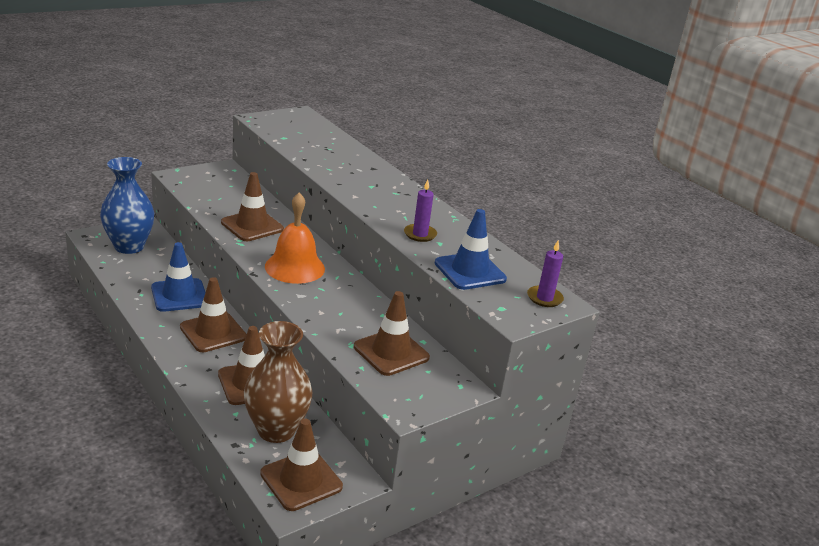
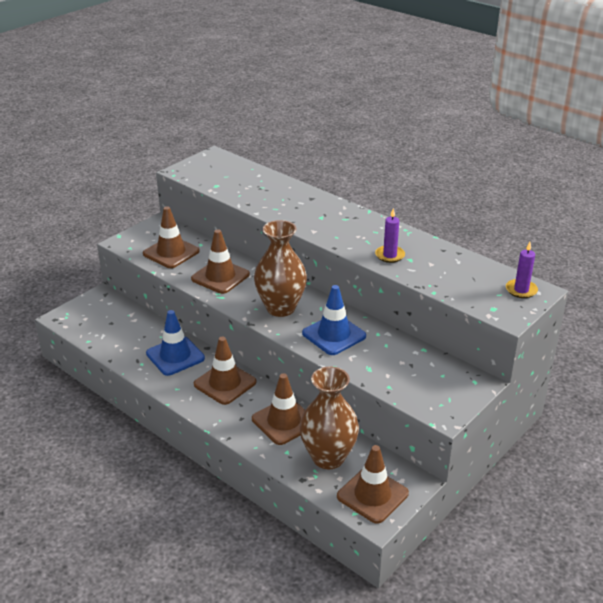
camera: 10 degrees left, 5 degrees up
blue vase [100,157,154,254] -> none
orange bell [265,193,325,284] -> brown vase [254,220,307,317]
brown traffic cone [354,291,430,376] -> brown traffic cone moved to [143,207,200,268]
blue traffic cone [435,209,507,290] -> blue traffic cone moved to [302,285,366,355]

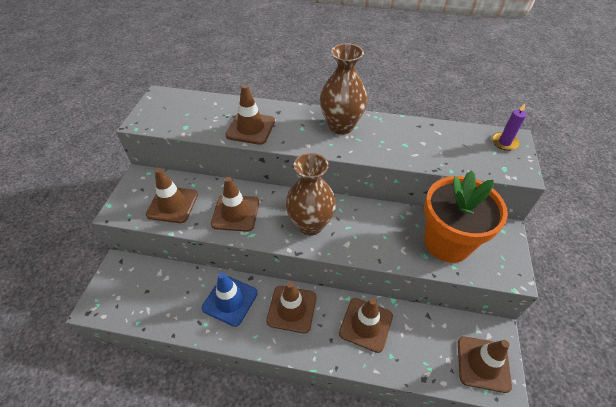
camera: 30 degrees left, 15 degrees up
brown vase [300,366,359,469] -> brown vase moved to [320,43,367,135]
blue traffic cone [302,285,366,355] -> none
purple candle [375,208,405,263] -> none
none -> brown traffic cone [225,85,275,145]
none -> orange flower pot [424,170,508,263]

